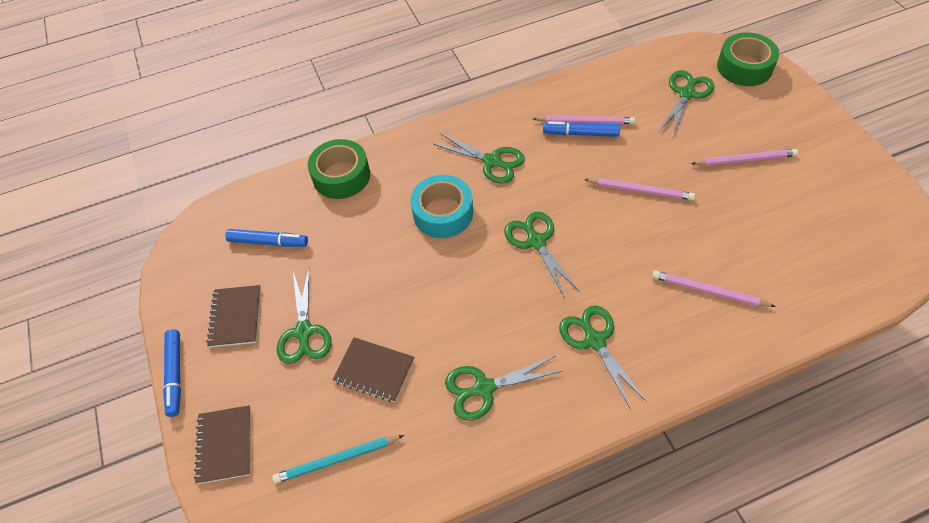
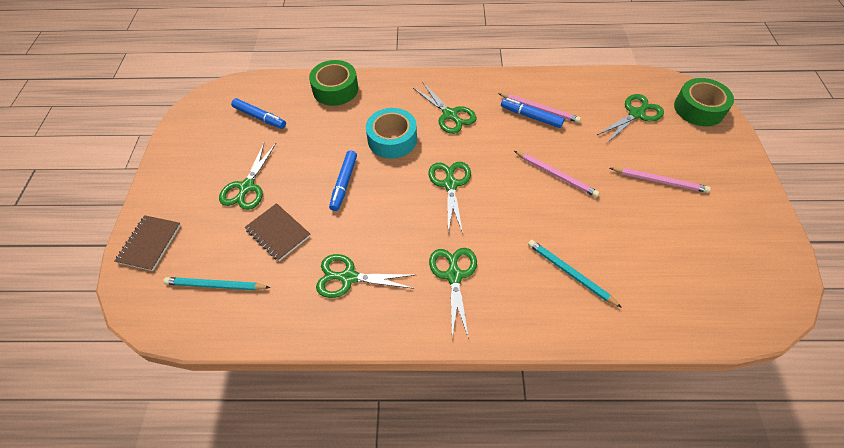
camera: 20 degrees right, 0 degrees up
blue marker [163,329,181,417] -> blue marker moved to [329,151,357,211]
brown notebook [207,285,261,347] -> none
pink pencil [652,270,776,307] -> turquoise pencil [528,240,622,308]

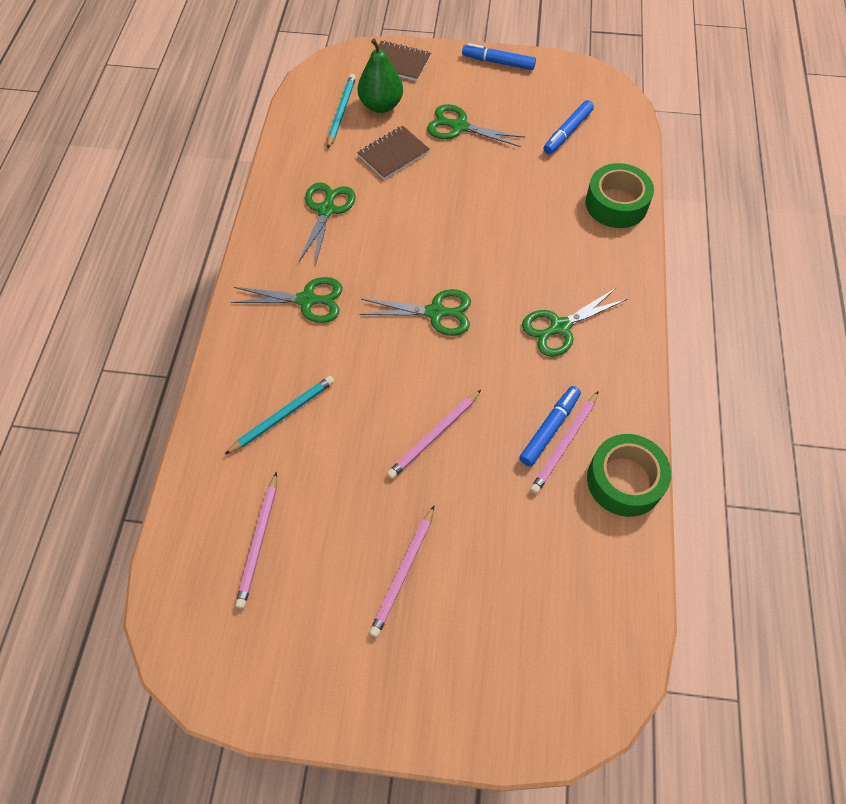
camera: 95 degrees right, 5 degrees up
blue marker [329,151,357,211] -> blue marker moved to [462,43,536,70]
turquoise tape [366,108,417,159] -> none
green scissors [597,94,664,143] -> none
green tape [674,78,734,126] -> green tape moved to [587,434,671,517]
none -> pink pencil [235,472,277,609]
none -> green pear [358,39,403,113]

